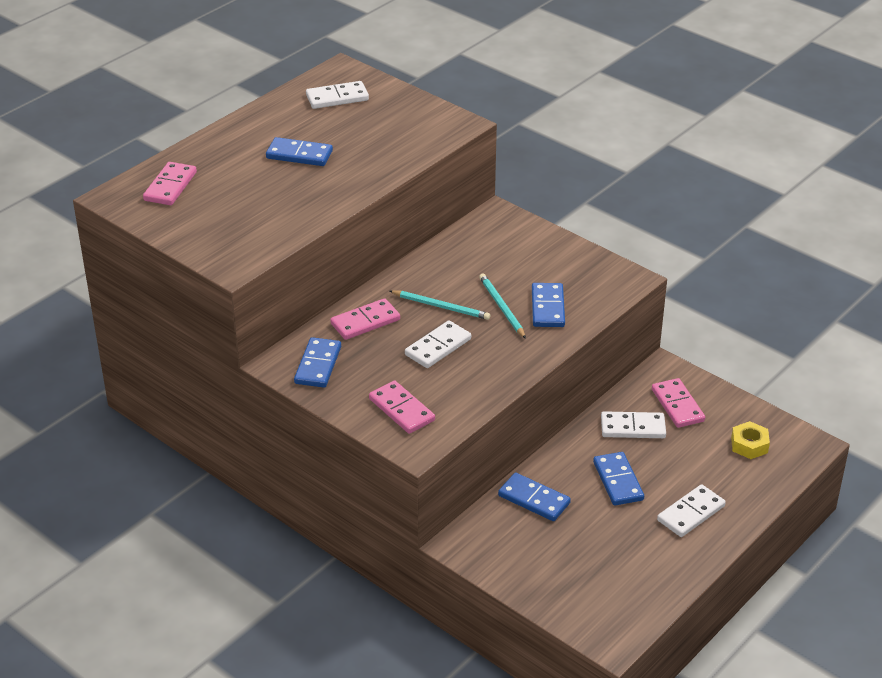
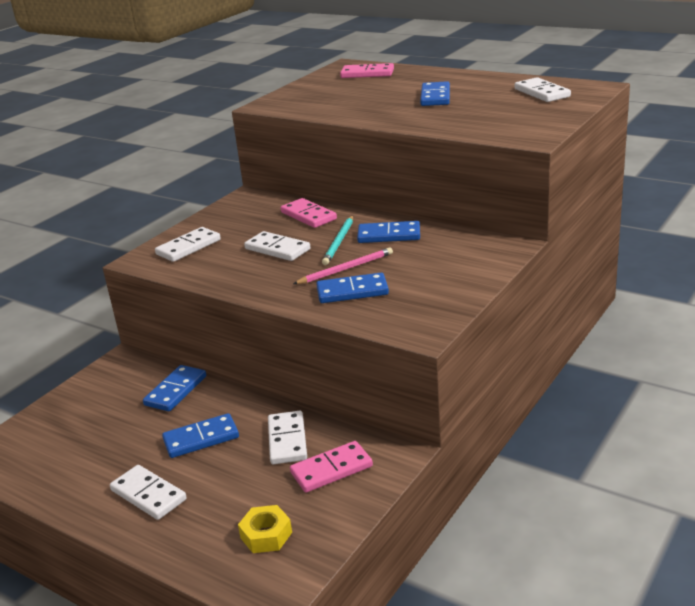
camera: 85 degrees right, 10 degrees down
blue domino [294,337,341,388] -> blue domino moved to [357,221,420,243]
pink domino [369,380,435,434] -> white domino [155,227,221,262]
turquoise pencil [479,274,526,339] -> pink pencil [293,247,393,284]

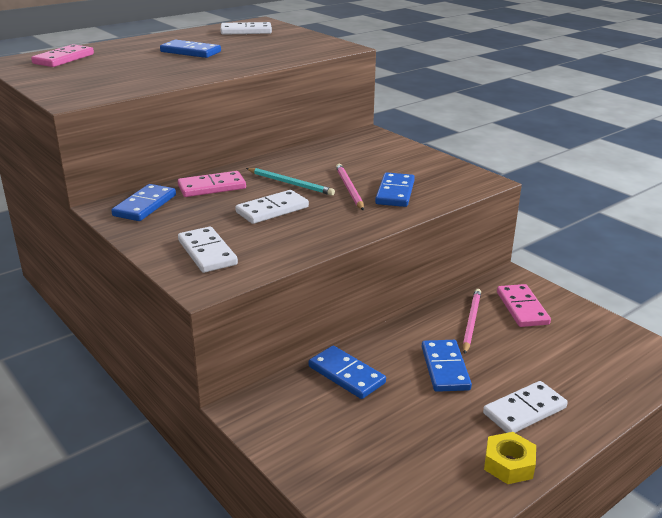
camera: 75 degrees left, 0 degrees up
yellow nut [238,505,292,553] -> yellow nut moved to [484,432,536,484]
white domino [268,411,307,464] -> pink pencil [463,289,481,354]
blue domino [357,221,420,243] -> blue domino moved to [111,184,176,221]

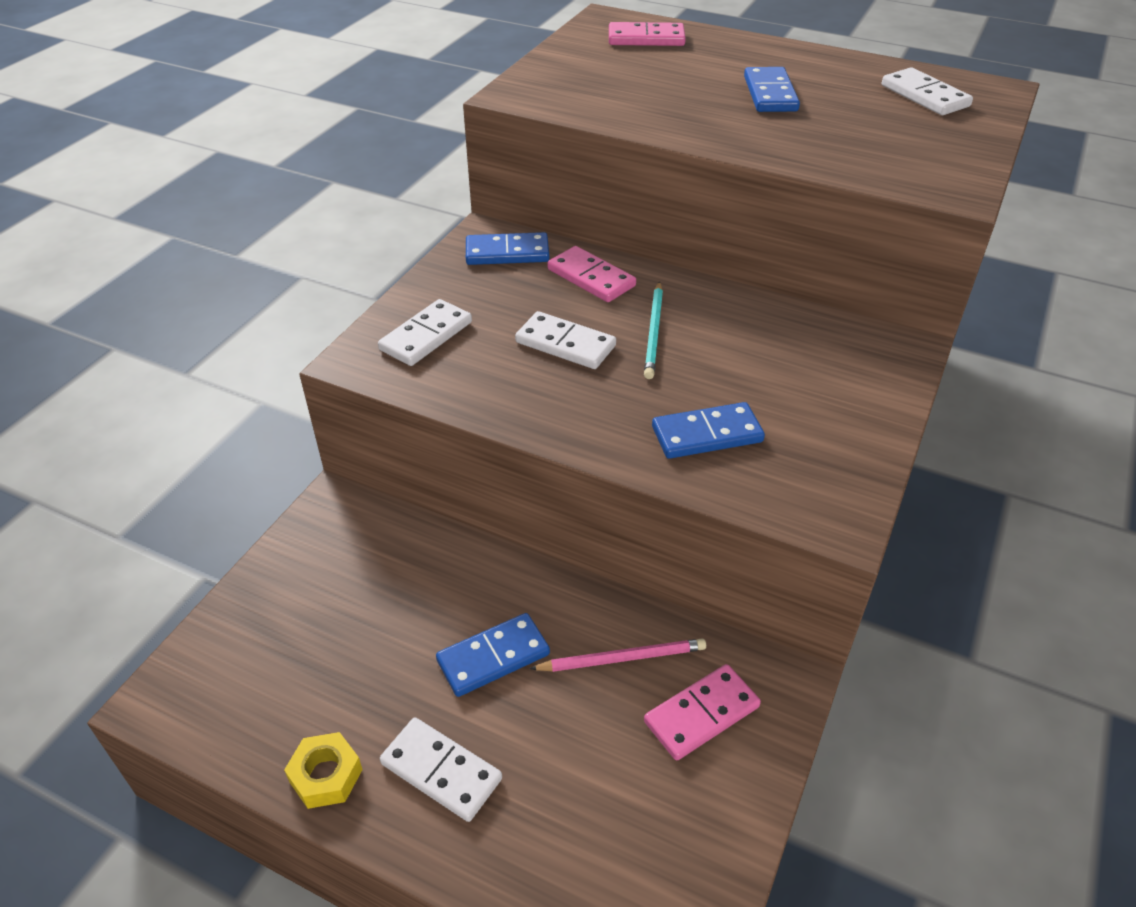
camera: 65 degrees right, 15 degrees up
blue domino [309,346,386,399] -> none
pink pencil [336,164,364,211] -> none

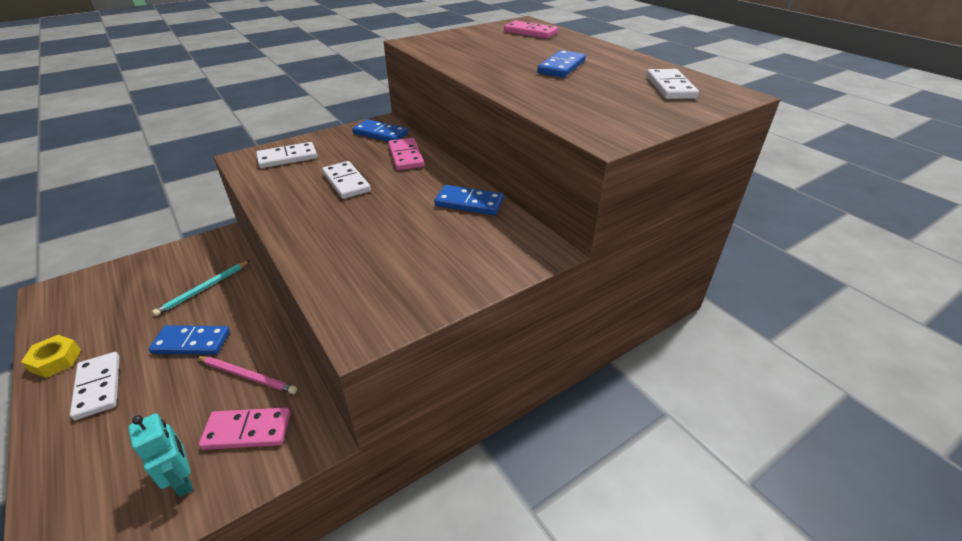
camera: 30 degrees right, 5 degrees down
turquoise pencil [644,281,663,379] -> turquoise pencil moved to [152,260,250,316]
blue domino [652,402,765,459] -> blue domino moved to [435,185,504,215]
none -> turquoise robot [128,413,193,497]

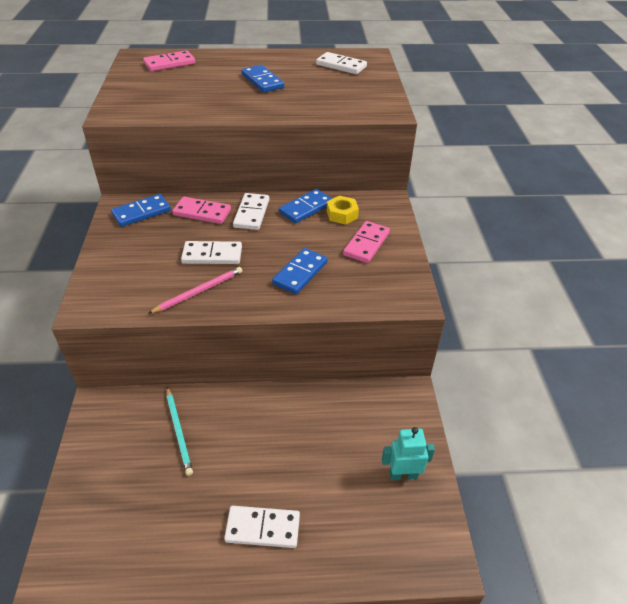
camera: 60 degrees left, 5 degrees up
yellow nut [21,335,81,378] -> yellow nut moved to [327,196,359,225]
blue domino [149,325,230,355] -> blue domino moved to [272,248,328,294]
pink pencil [196,356,297,394] -> pink pencil moved to [148,267,242,314]
pink domino [199,407,290,450] -> pink domino moved to [343,221,390,263]
white domino [256,142,317,168] -> white domino moved to [233,193,269,230]

